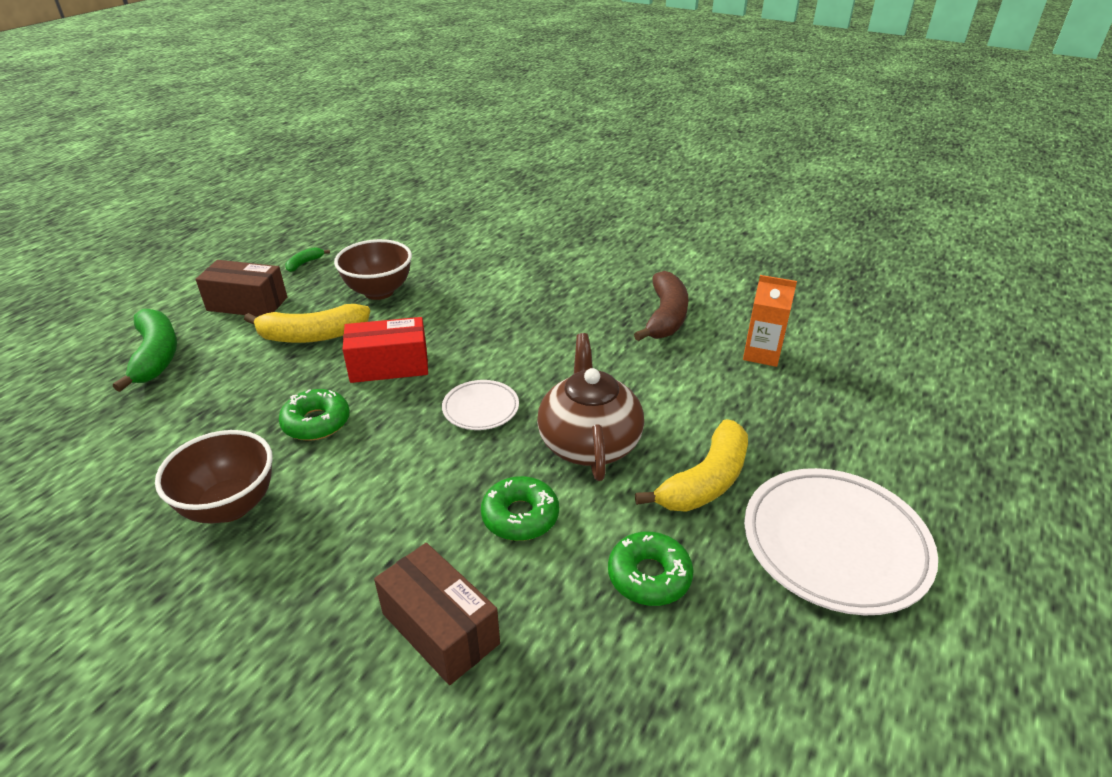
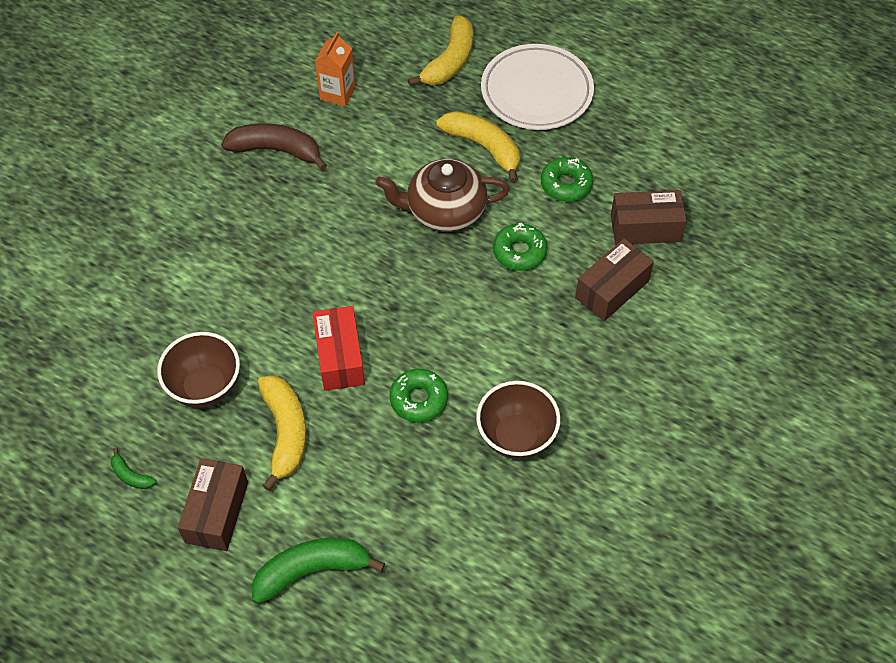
camera: 90 degrees left, 20 degrees up
white plate [442,380,519,430] -> none
none -> yellow banana [408,15,473,86]
none -> brown box [611,190,687,245]

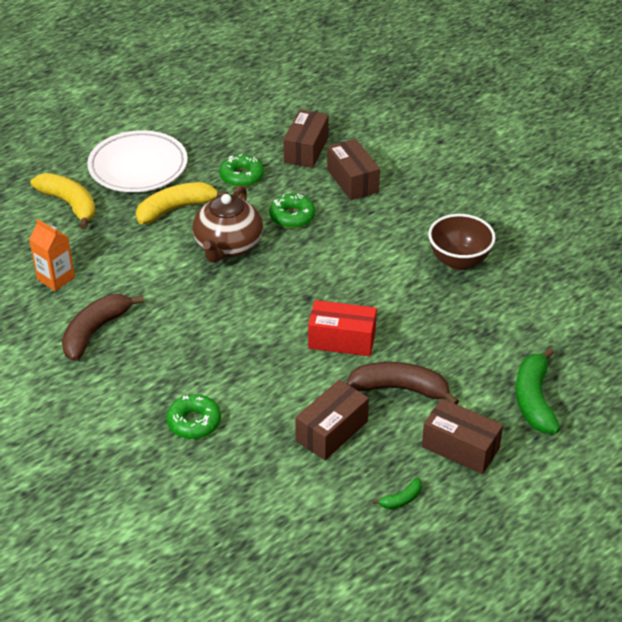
camera: 70 degrees left, 15 degrees down
brown bowl [157,332,240,408] -> brown box [295,380,369,460]
yellow banana [258,375,306,491] -> brown banana [346,362,459,404]
green donut [389,369,448,423] -> green donut moved to [166,394,221,439]

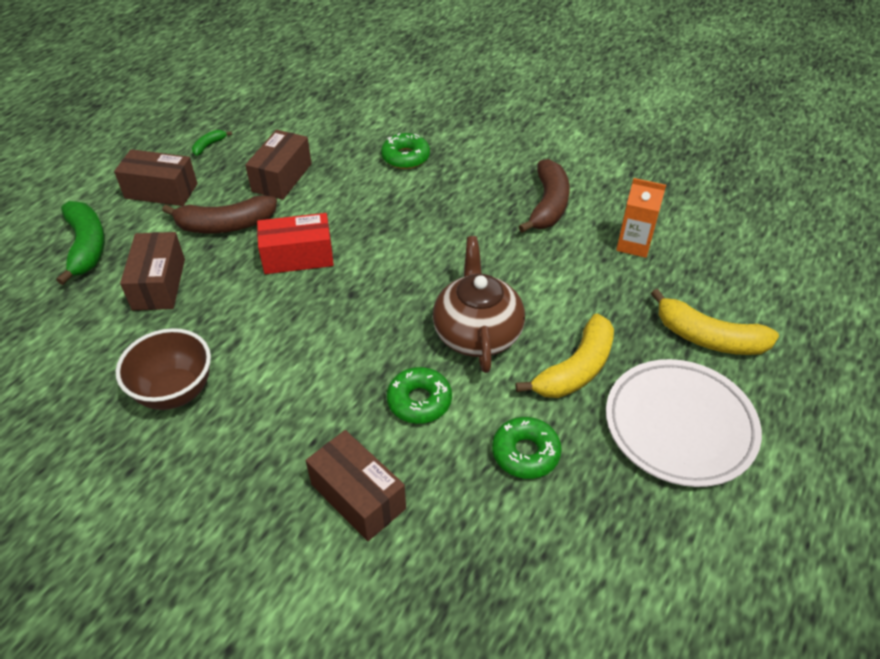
camera: 160 degrees right, 5 degrees up
brown box [283,110,329,168] -> brown box moved to [120,232,185,310]

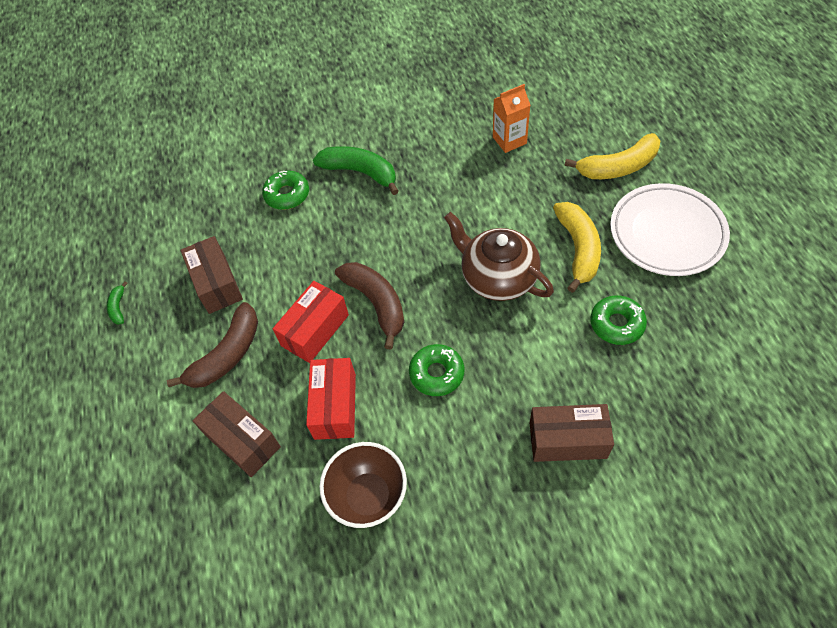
camera: 40 degrees left, 10 degrees up
green banana [56,201,105,285] -> green banana moved to [313,146,399,195]
brown box [114,149,197,206] -> none
green donut [387,367,452,424] -> green donut moved to [409,344,464,396]
brown banana [519,159,570,233] -> brown banana moved to [335,262,404,349]
none -> red box [306,358,356,440]

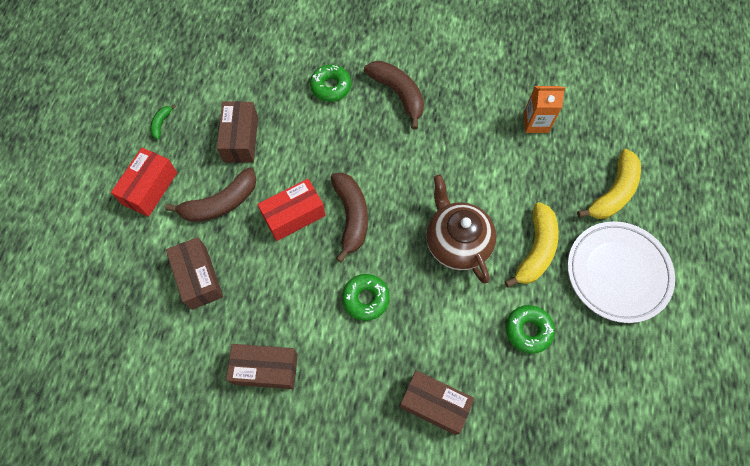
camera: 20 degrees right, 10 degrees up
red box [306,358,356,440] -> red box moved to [111,148,177,217]
green banana [313,146,399,195] -> brown banana [364,61,424,130]
brown bowl [320,442,407,528] -> brown box [226,344,298,389]
yellow banana [565,133,660,179] -> yellow banana turned 60 degrees counterclockwise [577,149,641,219]

